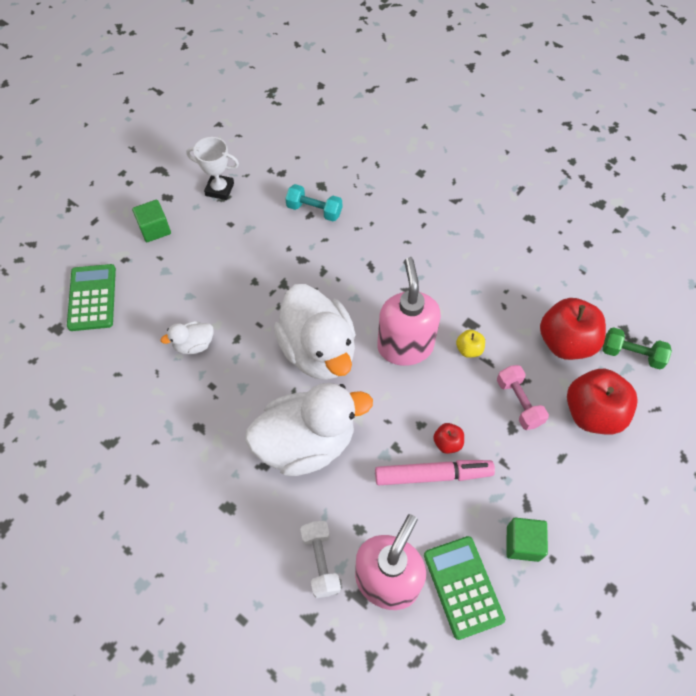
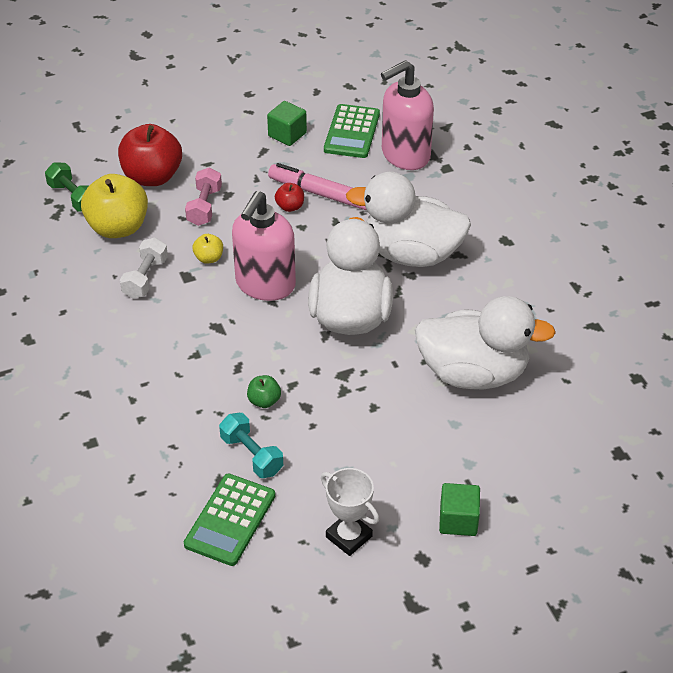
camera: 150 degrees left, 15 degrees down
green calculator [67,264,116,331] -> green calculator moved to [184,474,275,566]
white duck [161,321,214,354] -> white duck [415,296,556,389], size x2.24
white dumbbell [300,521,341,598] -> white dumbbell moved to [120,237,168,299]
red apple [540,298,606,360] -> yellow apple [81,174,148,238]
none -> green apple [247,375,281,408]

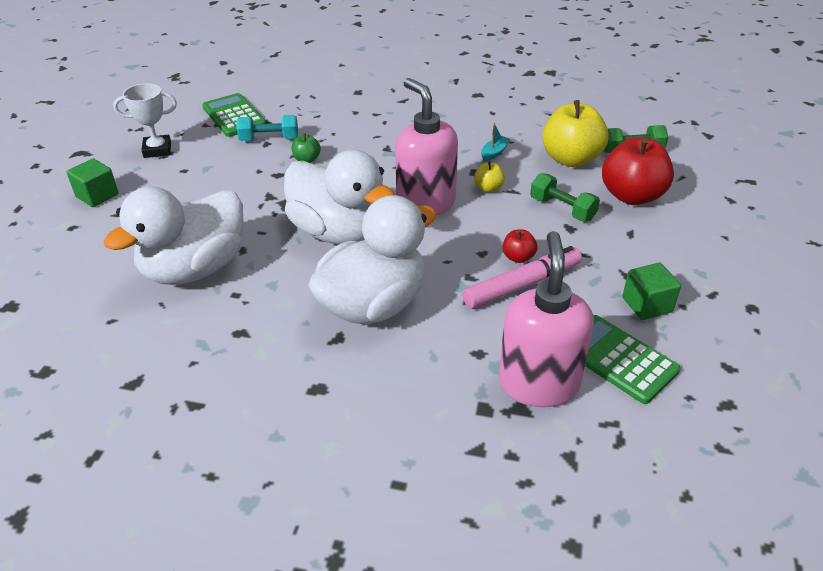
camera: 125 degrees right, 5 degrees down
white dumbbell [120,237,168,299] -> turquoise boat [481,123,511,162]
pink dumbbell [185,167,222,226] -> green dumbbell [530,173,600,222]

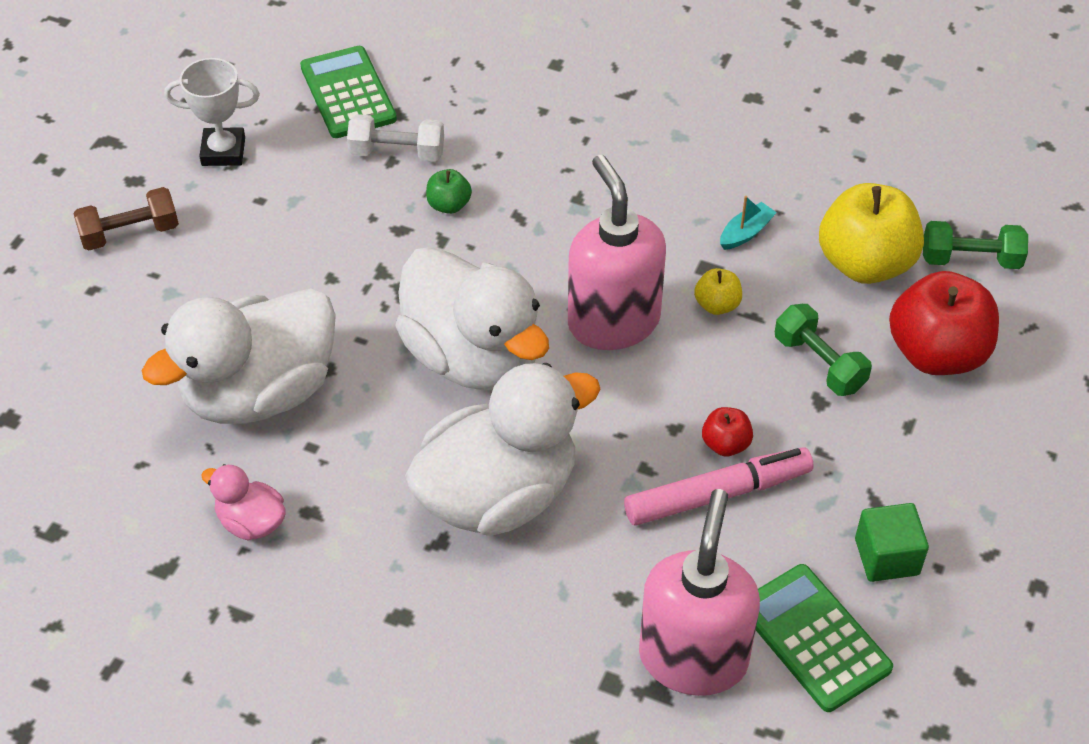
camera: 10 degrees right, 10 degrees up
green cube [67,158,119,207] -> brown dumbbell [73,187,179,250]
turquoise dumbbell [237,115,298,141] -> white dumbbell [347,114,444,161]
none -> pink duck [201,464,285,541]

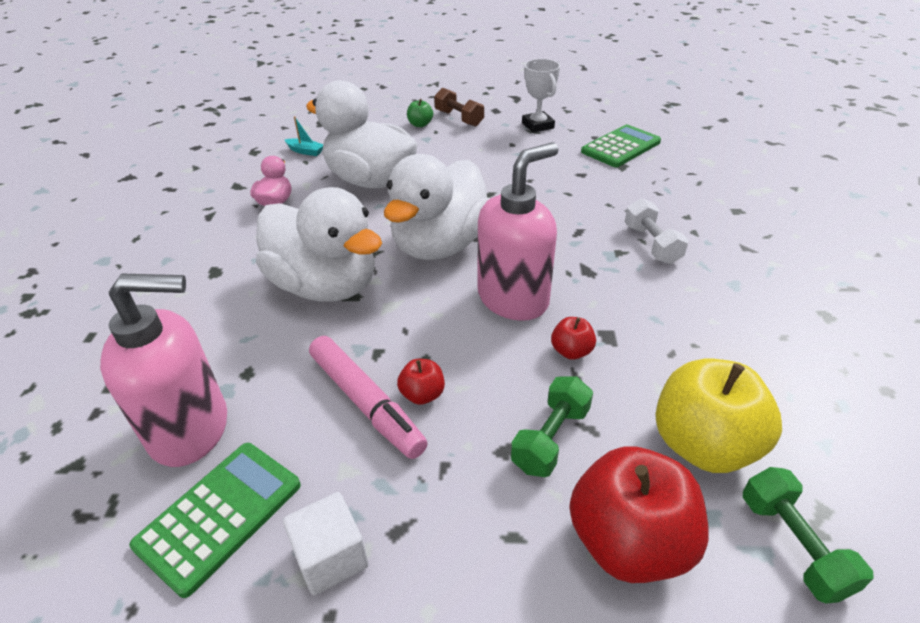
camera: 70 degrees right, 10 degrees down
white dumbbell [347,114,444,161] -> white dumbbell moved to [625,198,689,264]
green apple [426,169,472,214] -> green apple moved to [407,99,433,127]
yellow apple [694,268,742,315] -> red apple [551,317,596,360]
turquoise boat [720,196,777,250] -> turquoise boat moved to [284,116,323,156]
green cube [855,503,929,582] -> white cube [283,492,369,595]

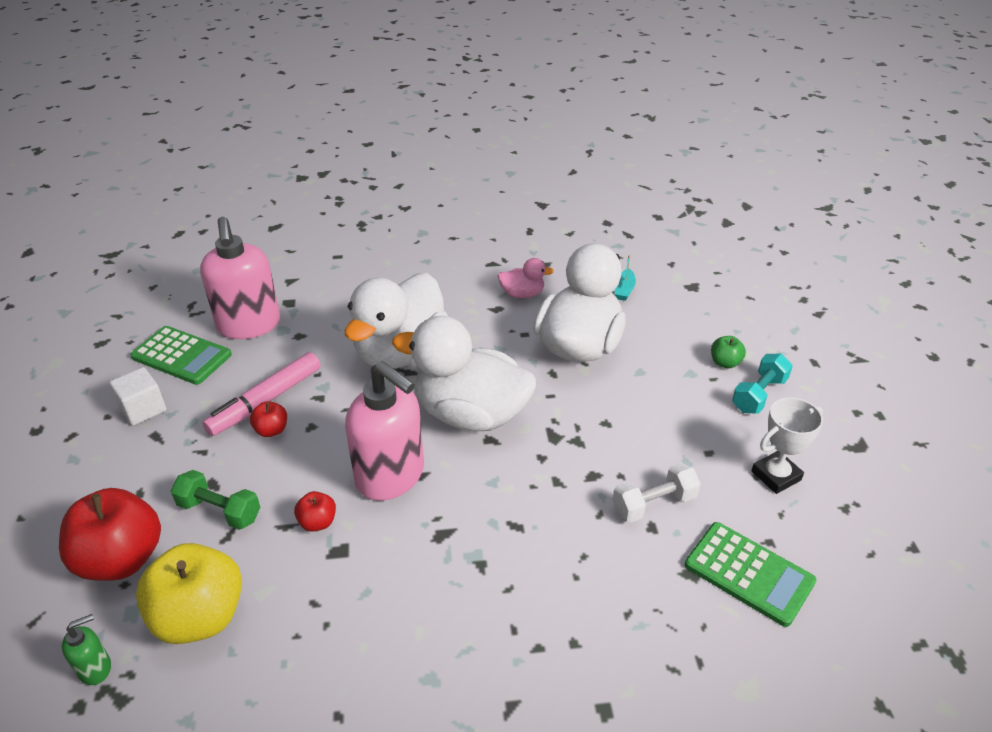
camera: 80 degrees right, 0 degrees up
brown dumbbell [434,87,484,127] -> turquoise dumbbell [732,354,793,414]
white dumbbell [625,198,689,264] -> white dumbbell moved to [612,463,701,522]
green dumbbell [743,467,874,604] -> green soap dispenser [62,614,111,685]

